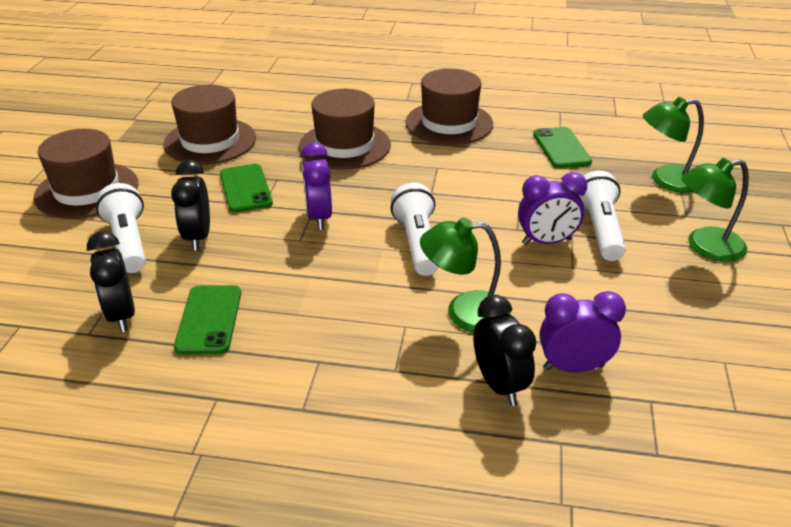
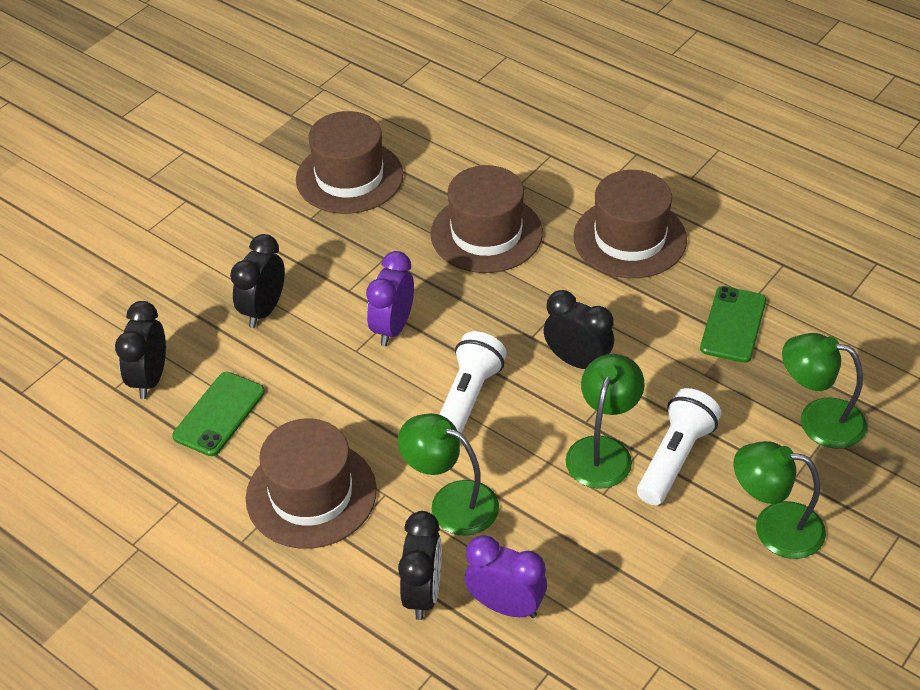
camera: 30 degrees right, 10 degrees up
brown hat [33,129,138,219] -> brown hat moved to [246,419,377,548]
white flashlight [96,183,146,273] -> none
green phone [220,164,273,213] -> none
purple clock [518,172,587,245] -> green lamp [566,354,645,489]
none -> black clock [544,290,614,369]

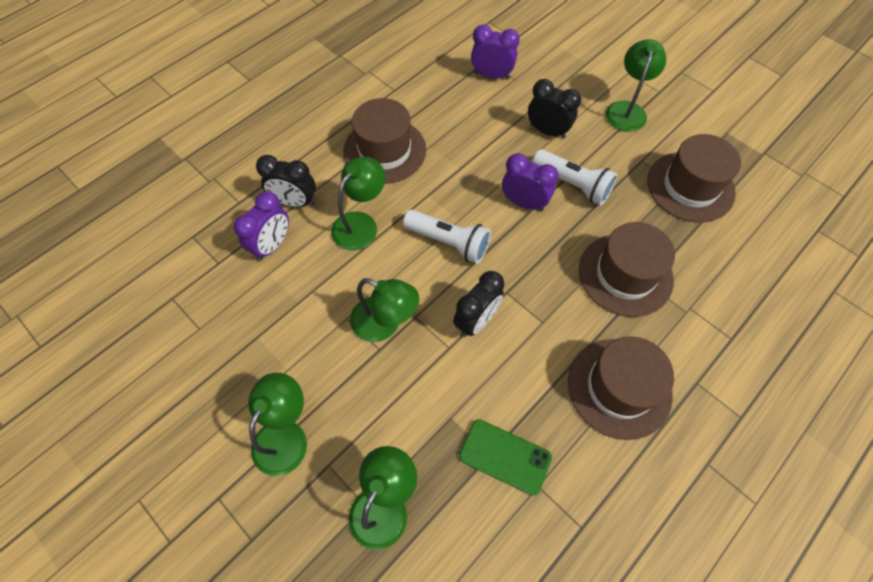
camera: 95 degrees right, 15 degrees up
black clock [115,301,166,399] -> purple clock [471,24,520,80]
green phone [172,372,265,456] -> none
white flashlight [637,388,721,505] -> white flashlight moved to [532,149,618,206]
none -> green lamp [606,39,666,132]

